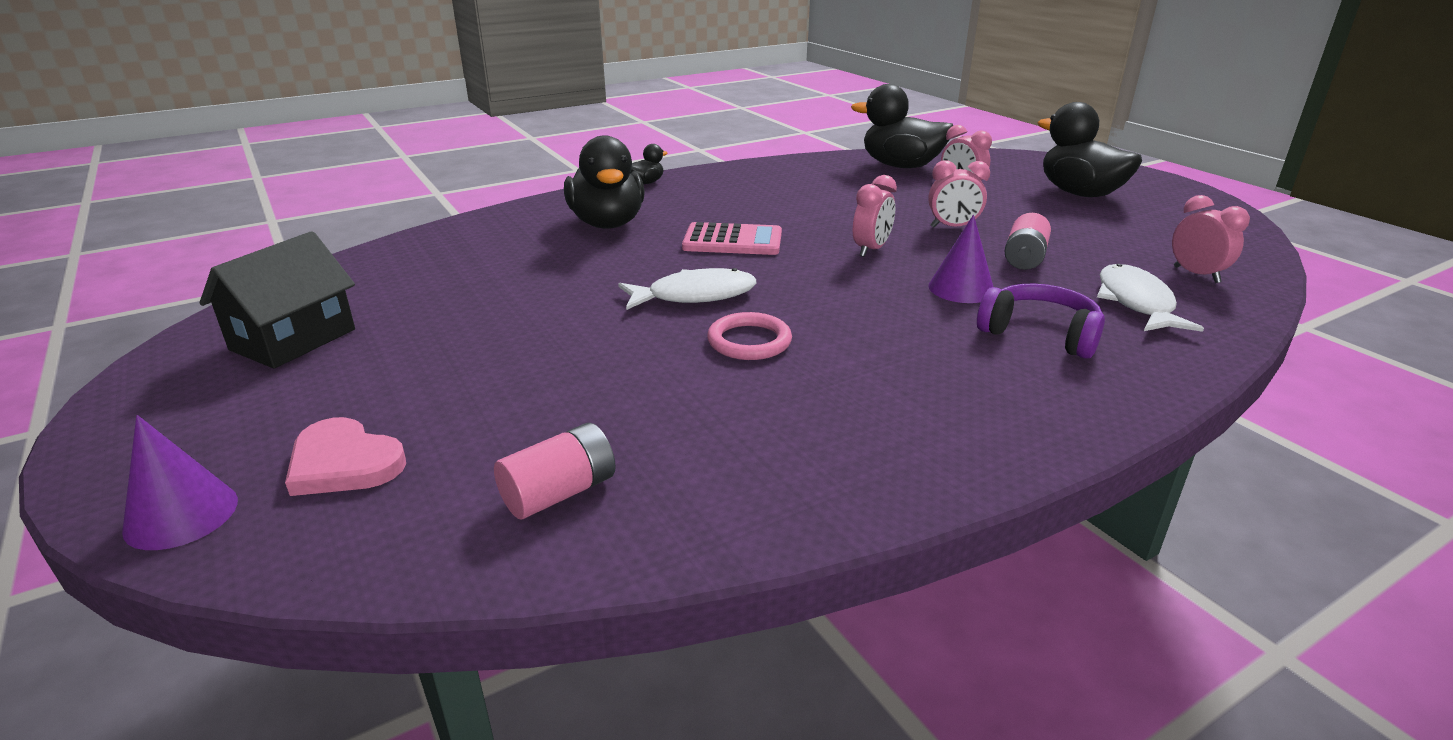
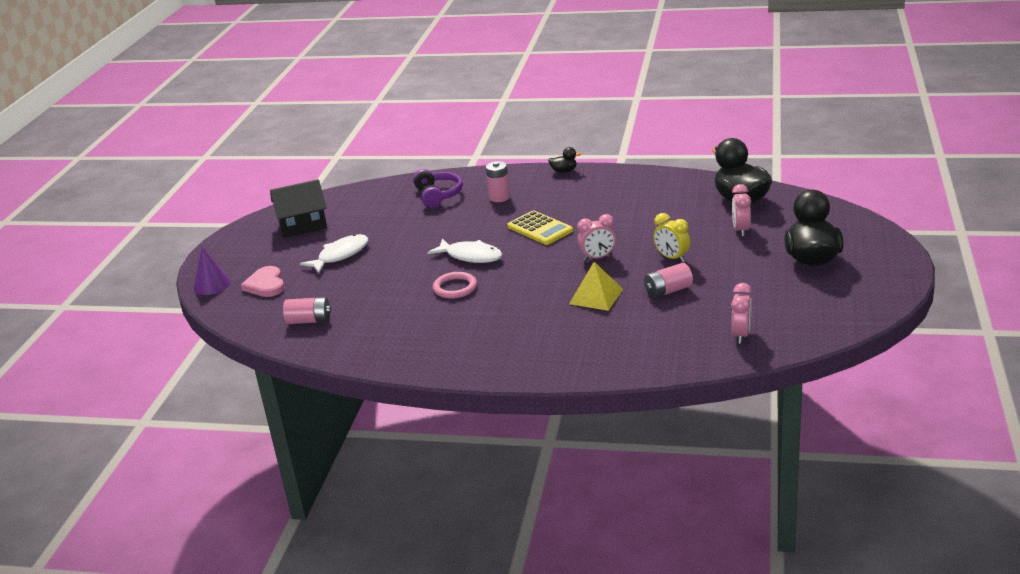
camera: 45 degrees right, 0 degrees up
black duck [564,136,645,229] -> pink battery [486,161,510,202]
pink calculator [682,222,782,255] -> yellow calculator [507,210,573,245]
pink clock [928,160,990,227] -> yellow clock [653,213,690,262]
purple cone [928,215,993,303] -> yellow pyramid [569,262,623,311]
purple headphones [977,284,1105,359] -> purple headphones moved to [413,169,463,208]
white fish [1097,264,1204,332] -> white fish moved to [300,234,368,273]

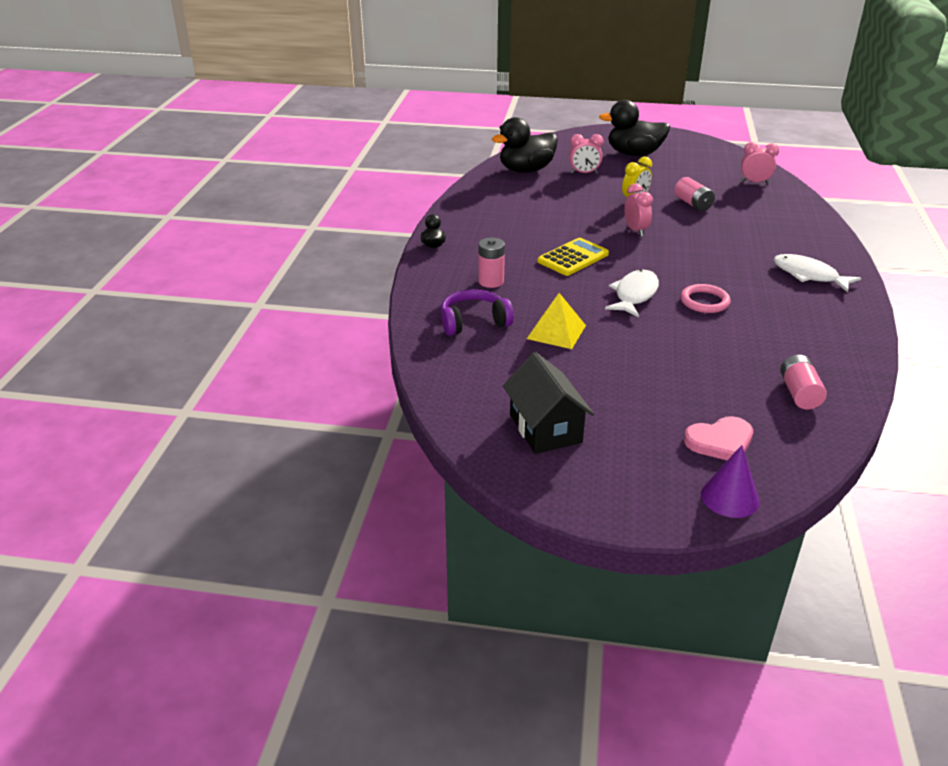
camera: 95 degrees left, 5 degrees up
white fish [300,234,368,273] -> white fish moved to [774,254,861,292]
yellow pyramid [569,262,623,311] -> yellow pyramid moved to [527,293,586,349]

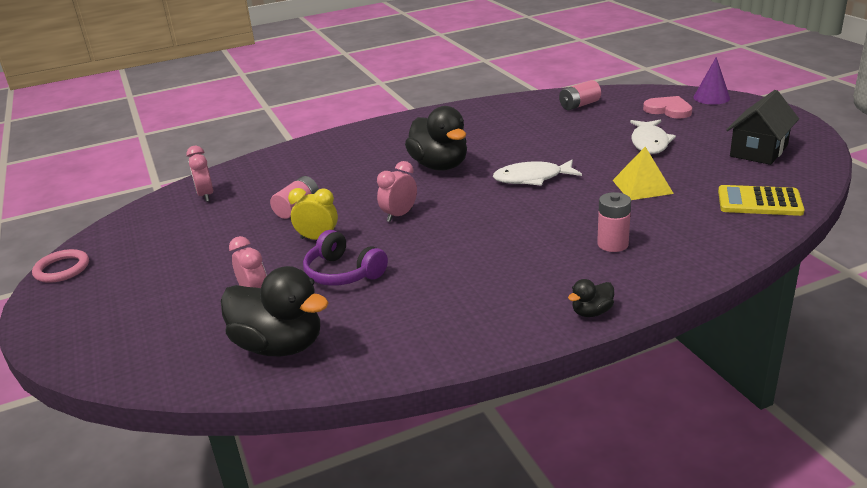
camera: 120 degrees left, 5 degrees down
purple headphones [441,290,514,336] -> purple headphones moved to [303,230,388,286]
yellow calculator [538,238,609,276] -> yellow calculator moved to [718,185,805,216]
black duck [599,100,670,156] -> black duck moved to [405,106,467,171]
pink ring [680,284,731,313] -> pink ring moved to [32,249,89,283]
white fish [774,254,861,292] -> white fish moved to [630,120,676,154]

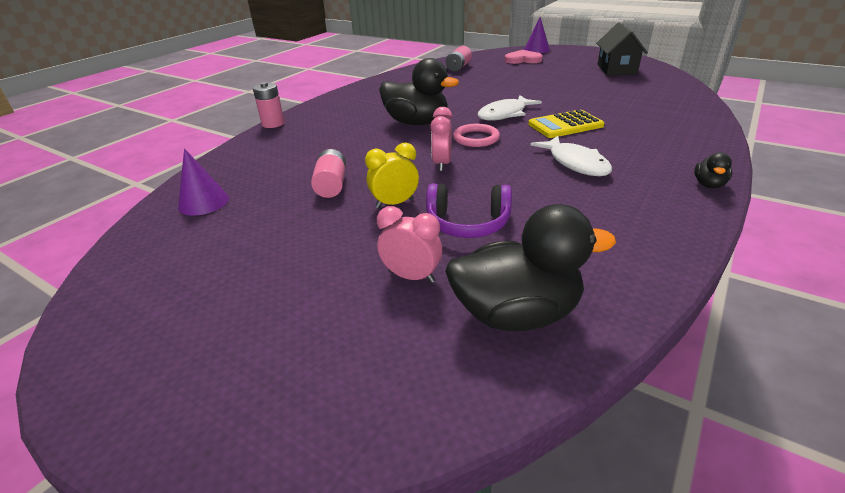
camera: 35 degrees left, 5 degrees up
pink ring [32,249,89,283] -> pink ring moved to [453,124,500,147]
pink clock [186,146,213,202] -> purple cone [178,148,229,216]
pink battery [597,192,631,252] -> pink battery moved to [253,82,285,128]
yellow pyramid [612,147,674,200] -> none
white fish [630,120,676,154] -> white fish moved to [530,136,612,176]
yellow calculator [718,185,805,216] -> yellow calculator moved to [528,110,605,138]

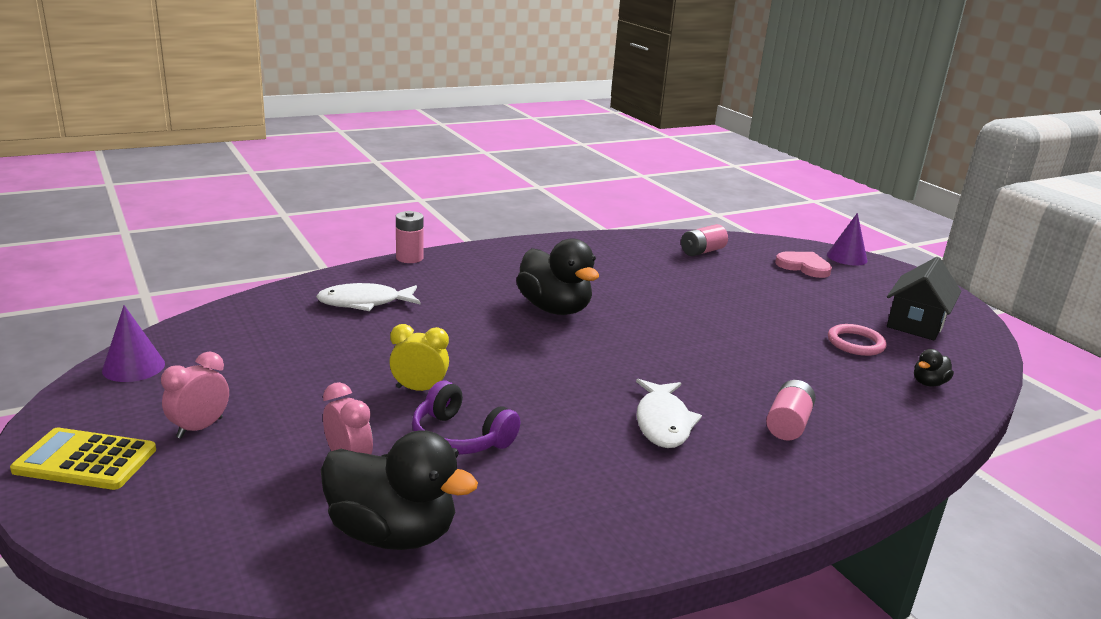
camera: 25 degrees right, 10 degrees down
purple cone [178,148,229,216] -> purple cone moved to [102,305,165,382]
pink battery [311,149,346,198] -> pink battery moved to [766,380,816,440]
pink clock [430,107,452,171] -> pink clock moved to [161,352,229,439]
pink ring [453,124,500,147] -> pink ring moved to [828,324,887,356]
white fish [478,95,542,121] -> white fish moved to [316,283,420,311]
yellow calculator [528,110,605,138] -> yellow calculator moved to [10,427,156,490]
black duck [694,153,732,188] -> black duck moved to [914,349,954,387]

